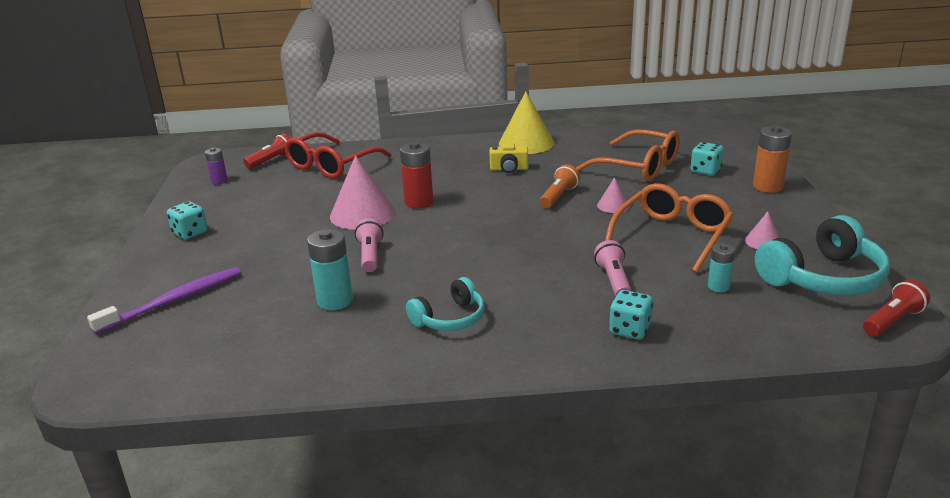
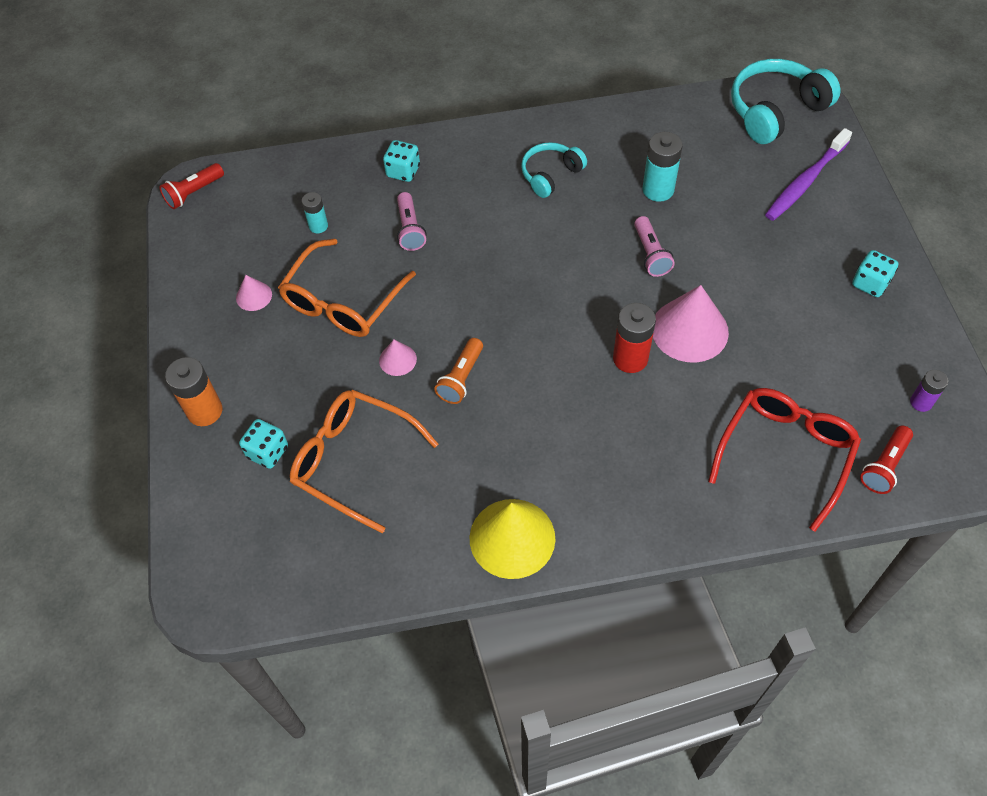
camera: 175 degrees right, 30 degrees up
yellow camera [490,143,528,173] -> none
turquoise headphones [755,215,890,295] -> turquoise headphones moved to [731,59,840,144]

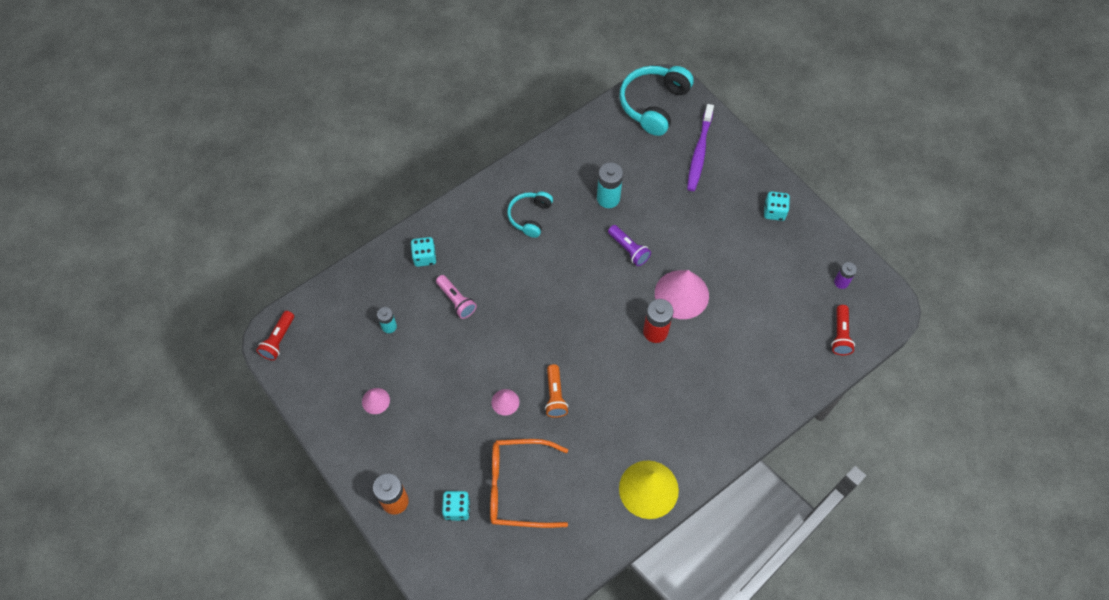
camera: 30 degrees left, 5 degrees up
orange glasses [278,239,416,337] -> none
pink flashlight [634,216,675,277] -> purple flashlight [608,225,651,266]
red glasses [708,388,861,532] -> none

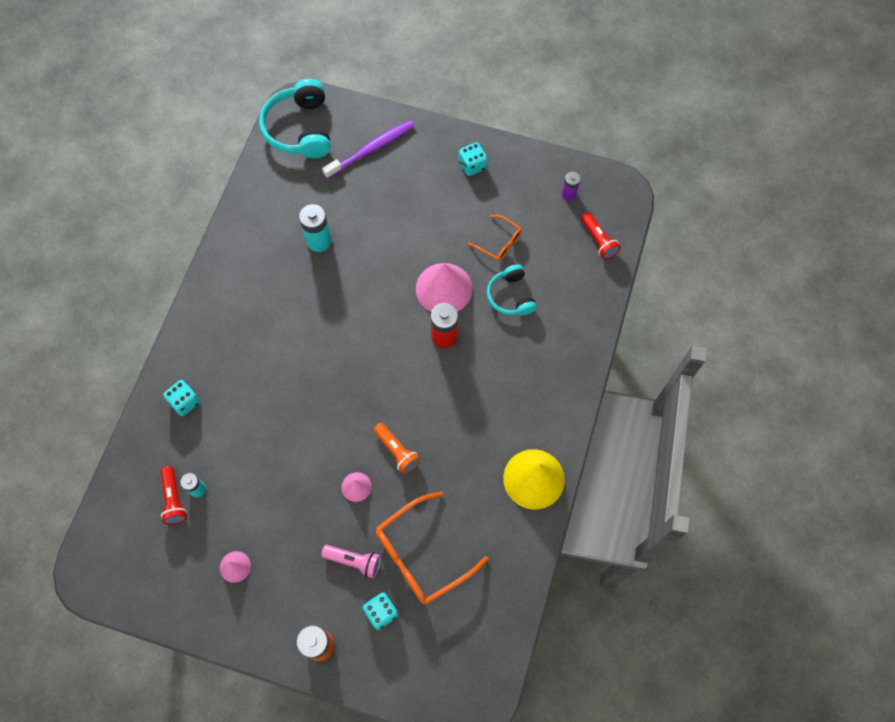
camera: 35 degrees left, 5 degrees up
red flashlight [256,311,294,360] -> red flashlight moved to [161,466,187,525]
pink flashlight [436,275,477,319] -> pink flashlight moved to [321,545,381,579]
turquoise headphones [507,192,553,238] -> turquoise headphones moved to [487,264,537,315]
purple flashlight [608,225,651,266] -> none
purple toothbrush [687,104,714,191] -> purple toothbrush turned 105 degrees counterclockwise [322,120,414,179]
none -> orange glasses [468,215,522,261]

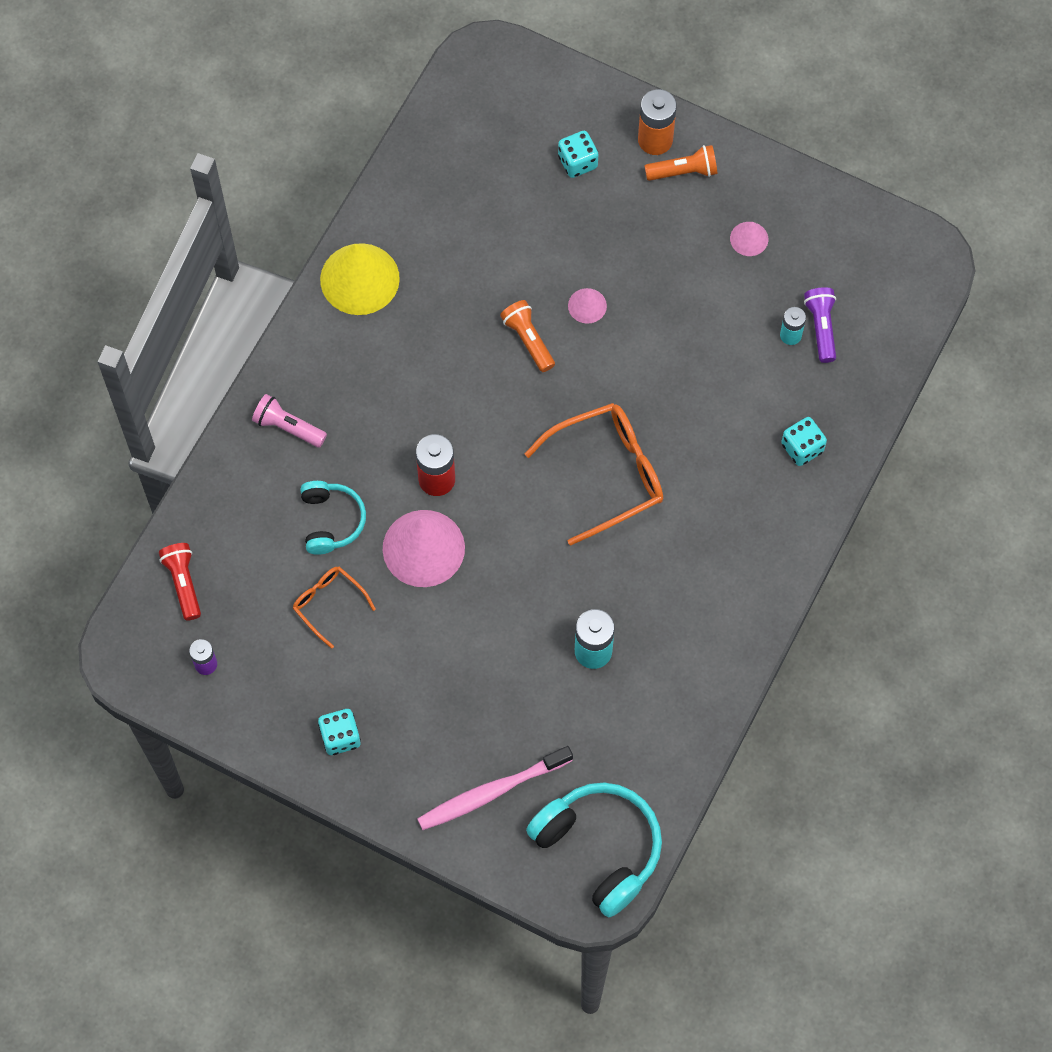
camera: 170 degrees left, 0 degrees up
red flashlight [161,466,187,525] -> purple flashlight [804,287,836,363]
turquoise headphones [259,79,331,158] -> turquoise headphones turned 45 degrees counterclockwise [526,783,662,917]
pink flashlight [321,545,381,579] -> pink flashlight moved to [252,394,327,447]
purple toothbrush [322,120,414,179] -> pink toothbrush [417,746,573,830]
orange glasses [376,492,489,604] -> orange glasses moved to [525,403,663,546]
none -> orange flashlight [645,145,717,181]

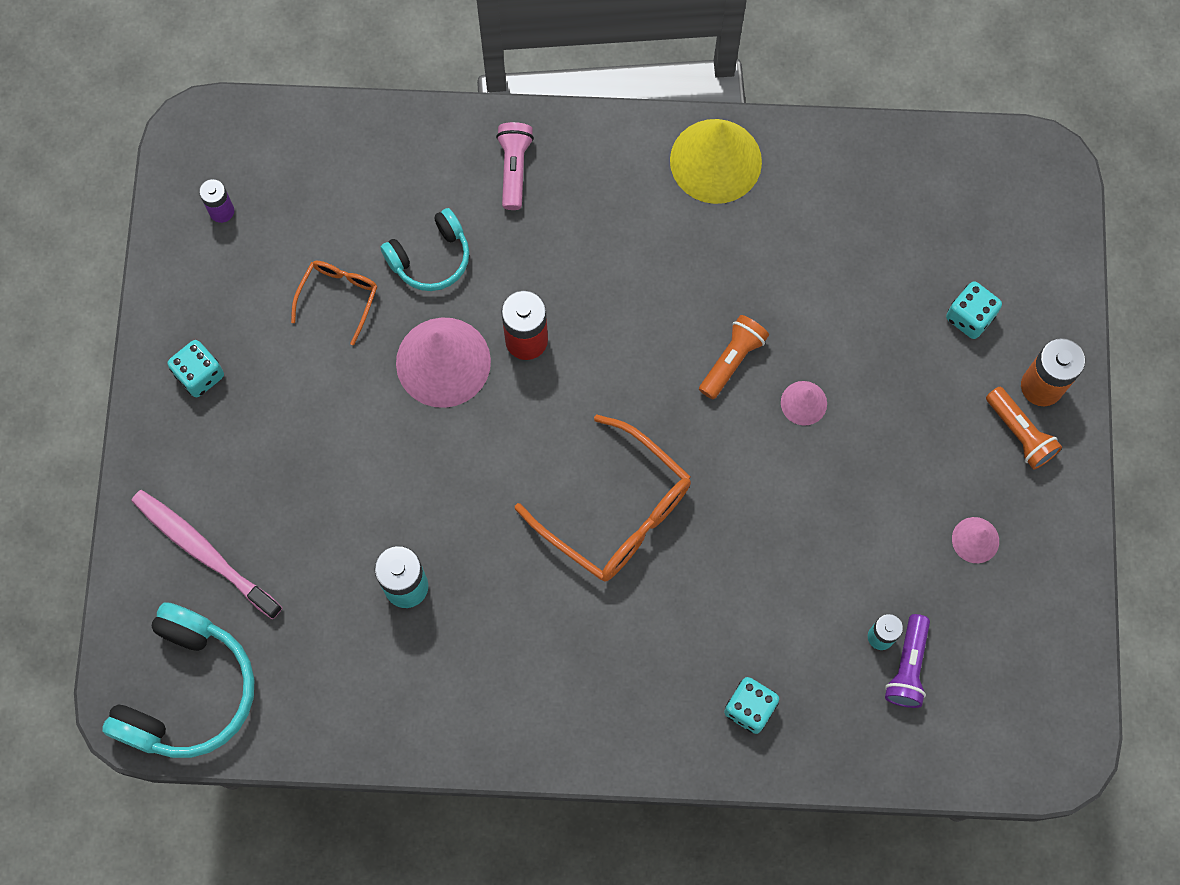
camera: 65 degrees right, 5 degrees up
red flashlight [159,543,201,621] -> none
purple flashlight [804,287,836,363] -> purple flashlight turned 135 degrees clockwise [885,614,930,708]

